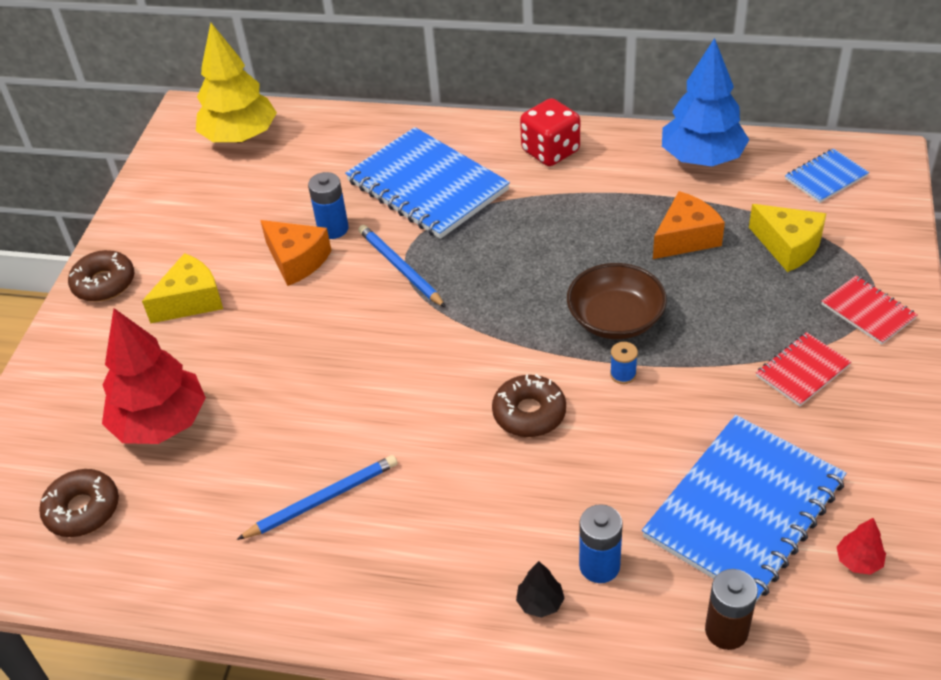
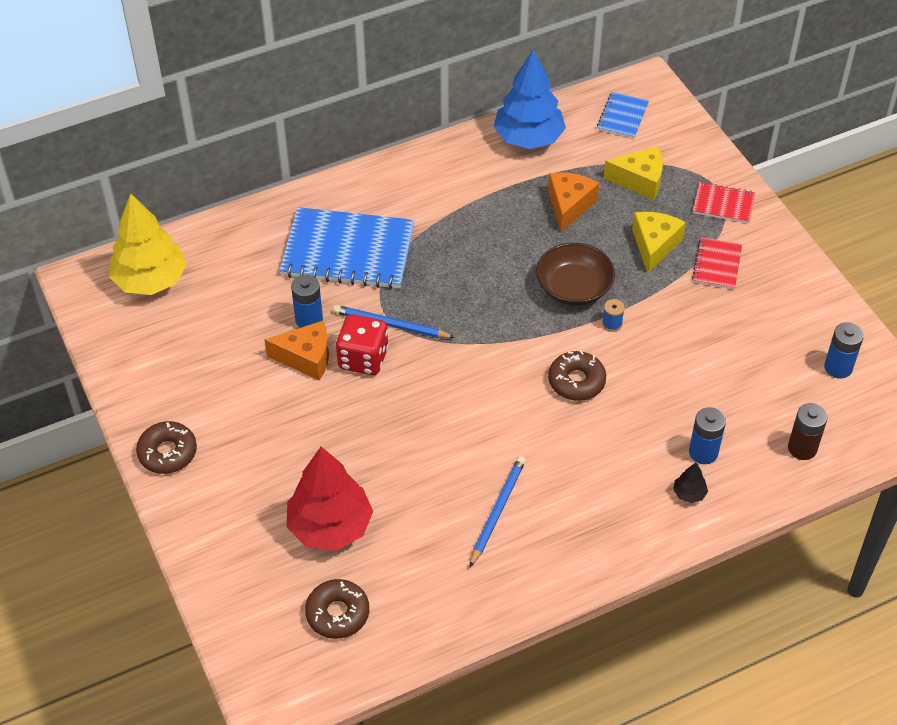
camera: 40 degrees left, 5 degrees up
yellow cheese [142,253,223,323] -> yellow cheese moved to [632,212,686,273]
red dice [520,98,580,166] -> red dice moved to [336,314,389,375]
blue notebook [642,415,847,602] -> none
red tree [837,518,886,575] -> blue battery [824,322,864,379]

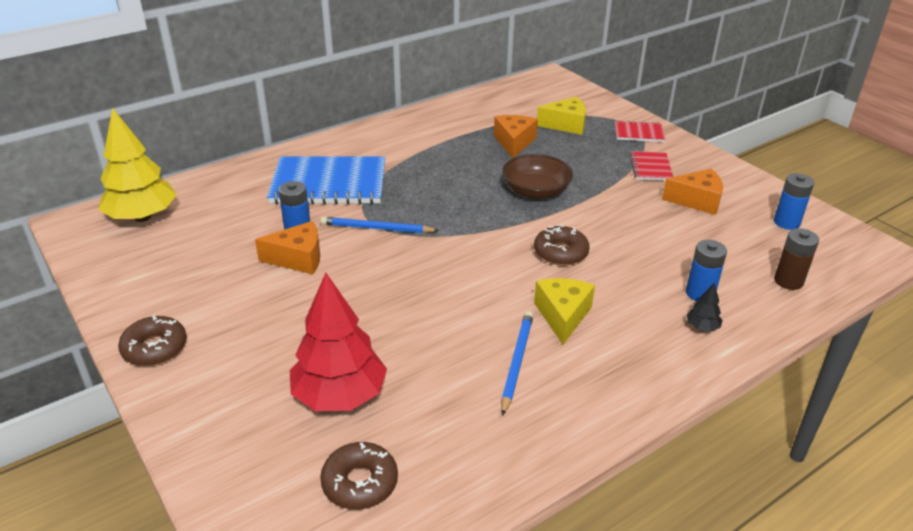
camera: 10 degrees left, 15 degrees down
red dice [336,314,389,375] -> none
blue tree [494,49,566,149] -> none
blue notebook [597,92,649,138] -> none
blue spool [602,299,625,332] -> none
yellow cheese [632,212,686,273] -> yellow cheese moved to [534,278,595,344]
none -> orange cheese [662,169,723,215]

